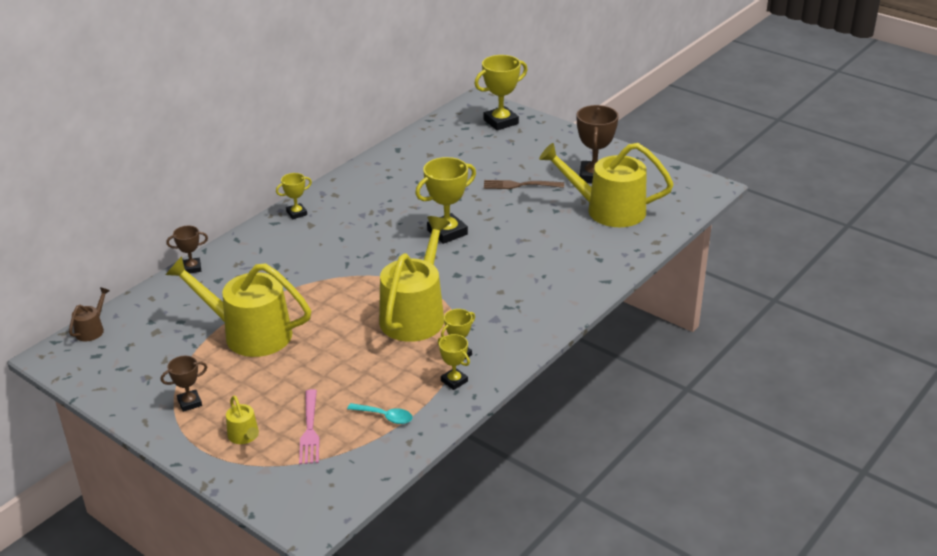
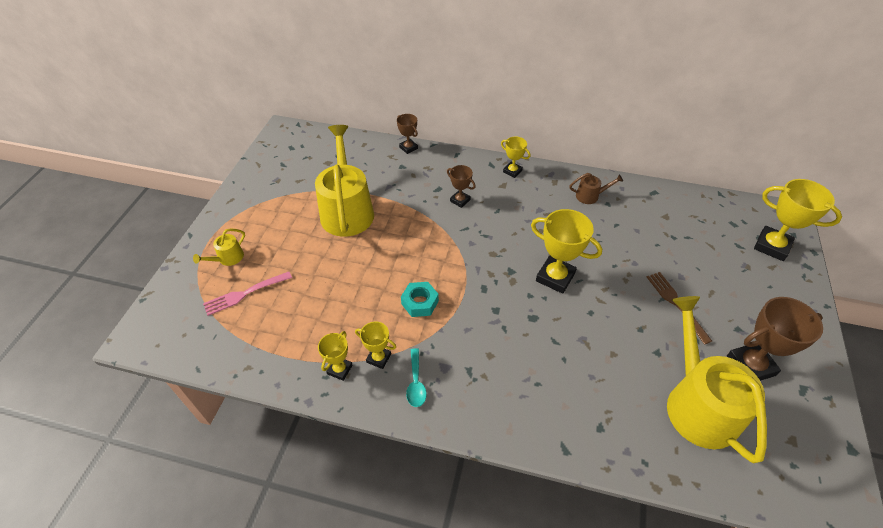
camera: 65 degrees right, 15 degrees up
brown watering can [69,287,110,341] -> brown watering can moved to [570,173,623,204]
brown trophy [161,356,207,412] -> brown trophy moved to [447,165,476,208]
turquoise spoon [347,403,413,424] -> turquoise spoon moved to [406,348,427,407]
yellow watering can [379,216,450,342] -> turquoise nut [401,282,439,317]

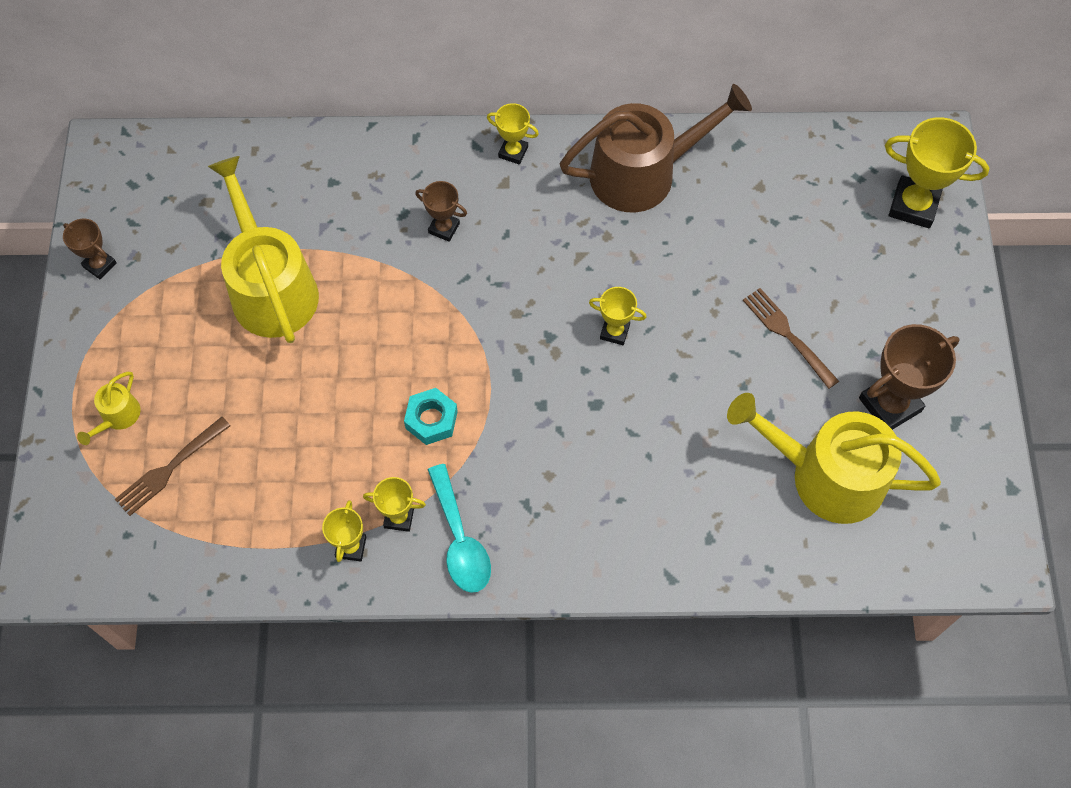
camera: 15 degrees left, 15 degrees up
pink fork [203,272,292,316] -> brown fork [115,417,231,516]
brown trophy [397,114,418,154] -> brown trophy moved to [63,218,117,279]
turquoise spoon [406,348,427,407] -> turquoise spoon [428,464,491,593], size x1.56
yellow trophy [531,209,602,294] -> yellow trophy [589,287,647,345], size x0.56
brown watering can [570,173,623,204] -> brown watering can [560,84,752,213], size x2.34
yellow watering can [667,296,767,464] -> yellow watering can turned 45 degrees counterclockwise [727,393,941,524]

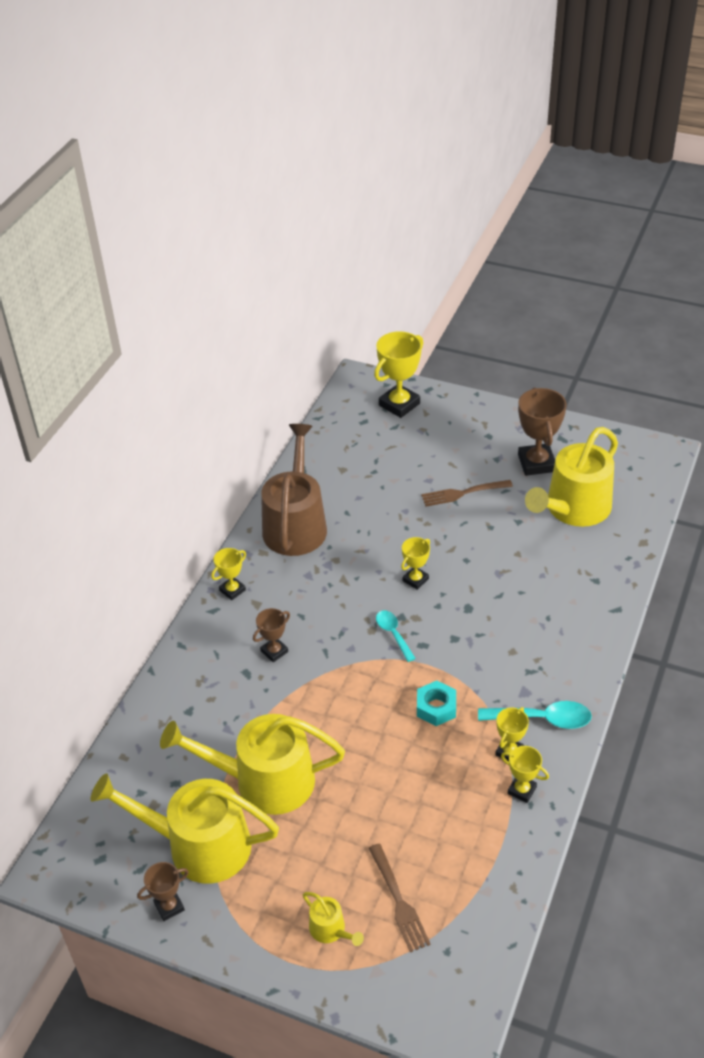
camera: 65 degrees left, 20 degrees down
none -> yellow watering can [90,773,279,884]
none -> turquoise spoon [376,610,416,662]

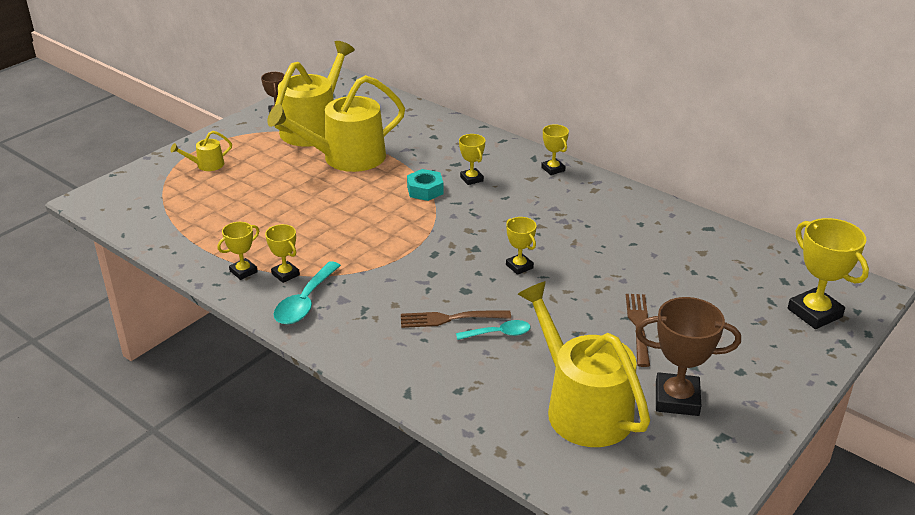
camera: 105 degrees right, 10 degrees down
yellow watering can [160,714,345,815] -> yellow watering can turned 135 degrees counterclockwise [267,75,405,172]
brown trophy [253,608,290,662] -> yellow trophy [459,134,485,185]
brown watering can [261,424,327,556] -> none
brown fork [369,844,431,953] -> brown fork moved to [401,310,511,328]
turquoise spoon [376,610,416,662] -> turquoise spoon moved to [456,320,530,340]
turquoise nut [417,681,456,726] -> turquoise nut moved to [407,169,443,201]

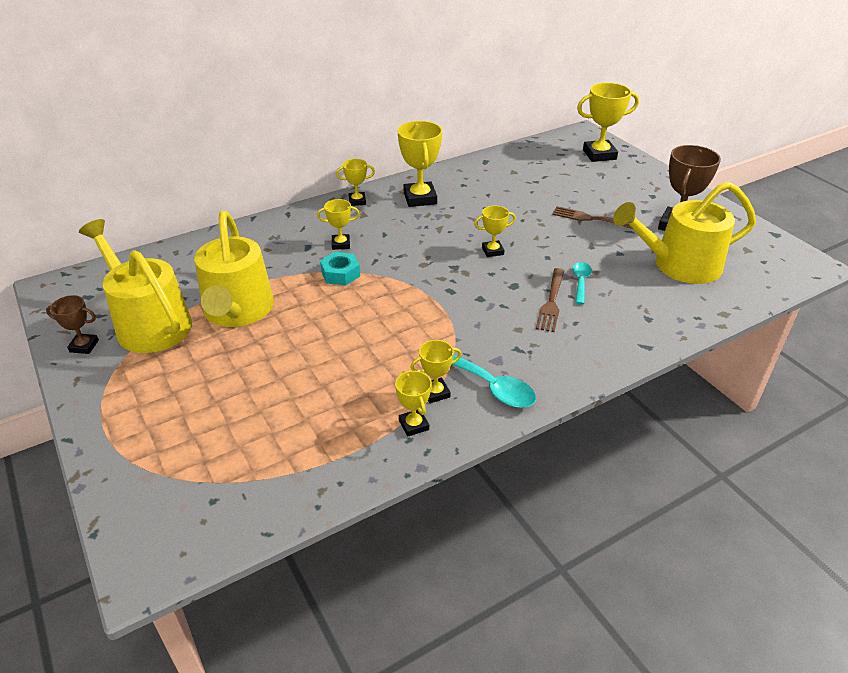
camera: 70 degrees left, 5 degrees up
yellow watering can [170,131,232,171] -> none
none -> yellow trophy [398,121,442,207]

